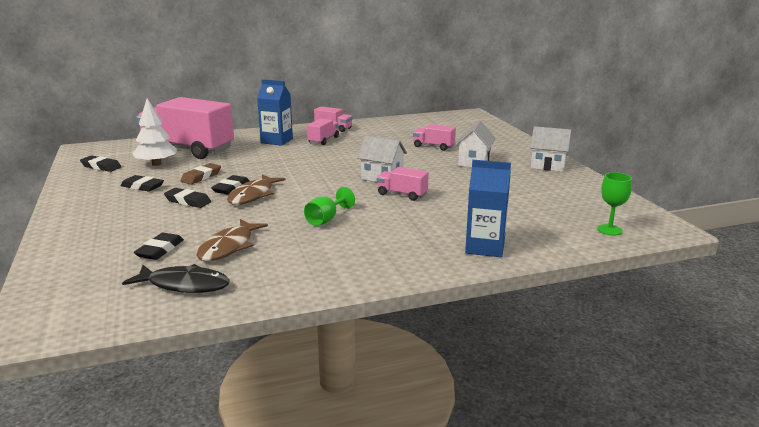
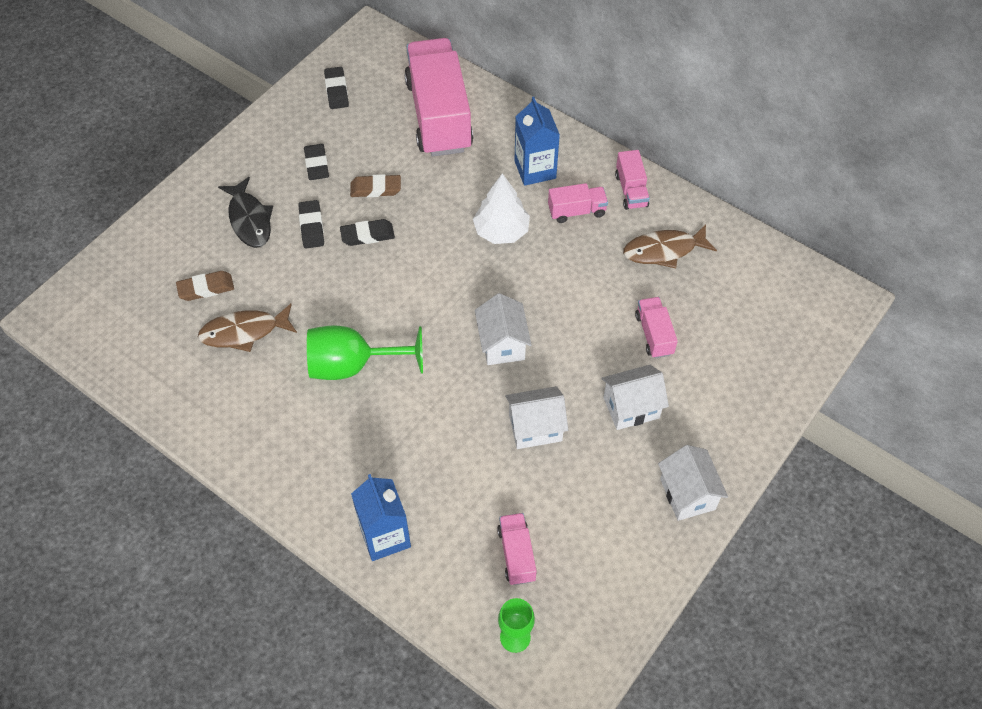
camera: 55 degrees right, 35 degrees up
black fish [122,264,230,293] -> black fish moved to [218,177,273,248]
white tree [132,98,177,166] -> white tree moved to [473,173,530,244]
black eraser [134,233,184,260] -> brown eraser [176,271,234,301]
brown fish [227,175,286,205] -> brown fish moved to [623,224,717,268]
green goblet [304,187,355,226] -> green goblet [307,325,423,380], size x1.74
pink truck [377,167,429,201] -> pink truck moved to [497,513,537,585]
none -> white house [505,386,568,449]

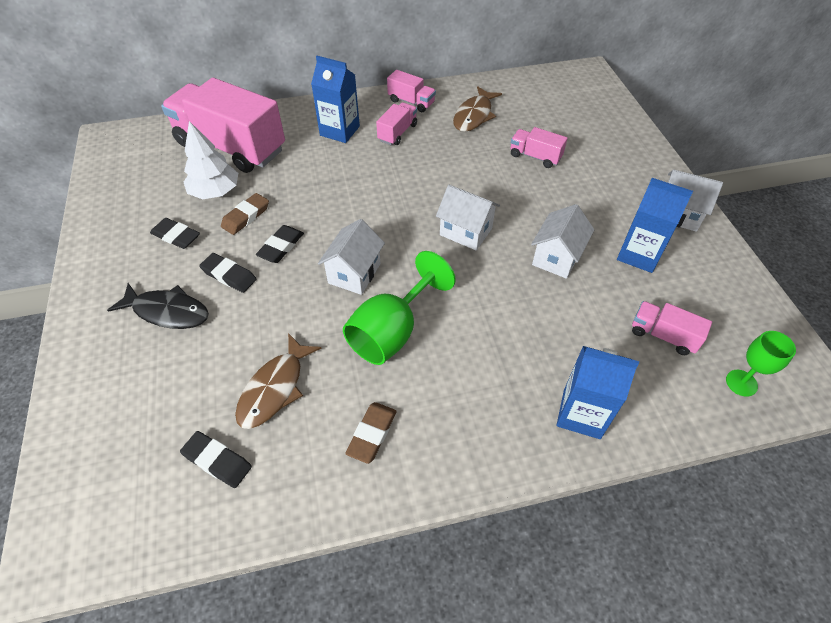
camera: 50 degrees left, 5 degrees down
brown eraser [176,271,234,301] -> brown eraser moved to [345,402,397,464]
black eraser [324,67,349,109] -> black eraser moved to [180,431,252,488]
white tree [473,173,530,244] -> white tree moved to [184,121,238,199]
white house [602,365,669,430] -> white house moved to [318,219,385,295]
none -> blue carton [617,178,693,273]

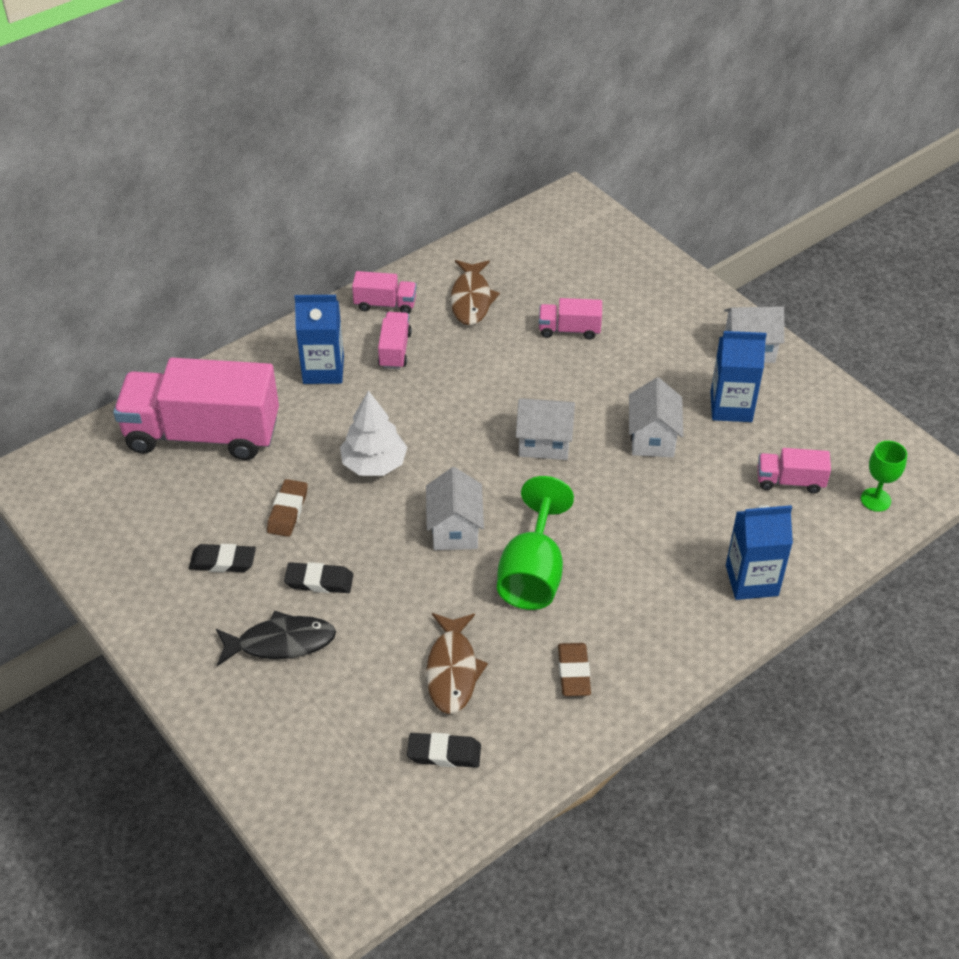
camera: 25 degrees left, 5 degrees down
white tree [184,121,238,199] -> white tree moved to [340,390,407,476]
black eraser [256,225,304,263] -> none

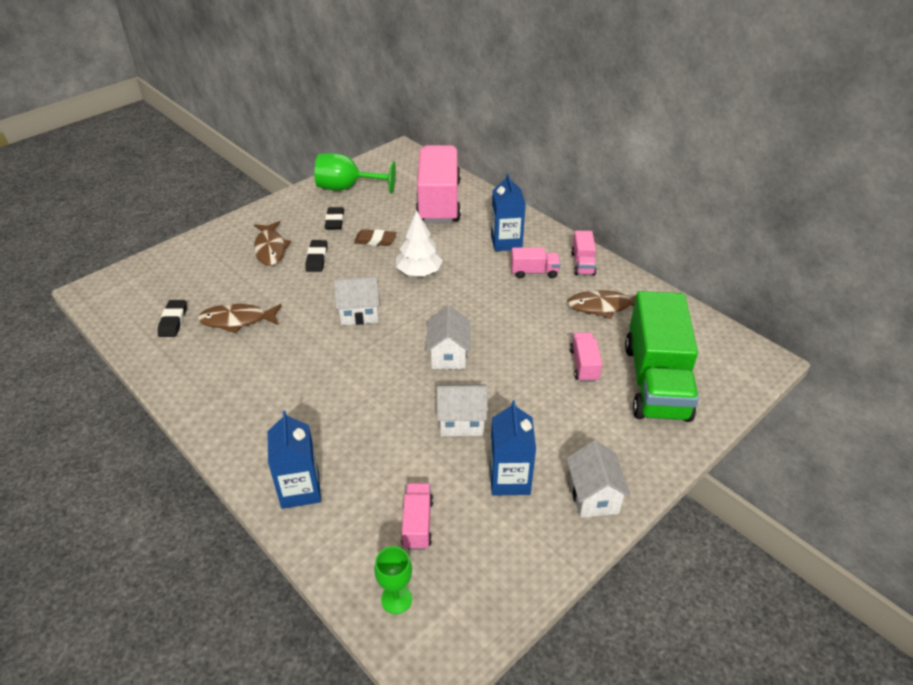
camera: 85 degrees right, 5 degrees down
black fish [216,611,336,666] -> brown fish [254,221,291,266]
green goblet [497,476,574,610] -> green goblet moved to [315,153,396,194]
brown eraser [558,643,591,696] -> none
none -> green truck [625,291,699,422]

